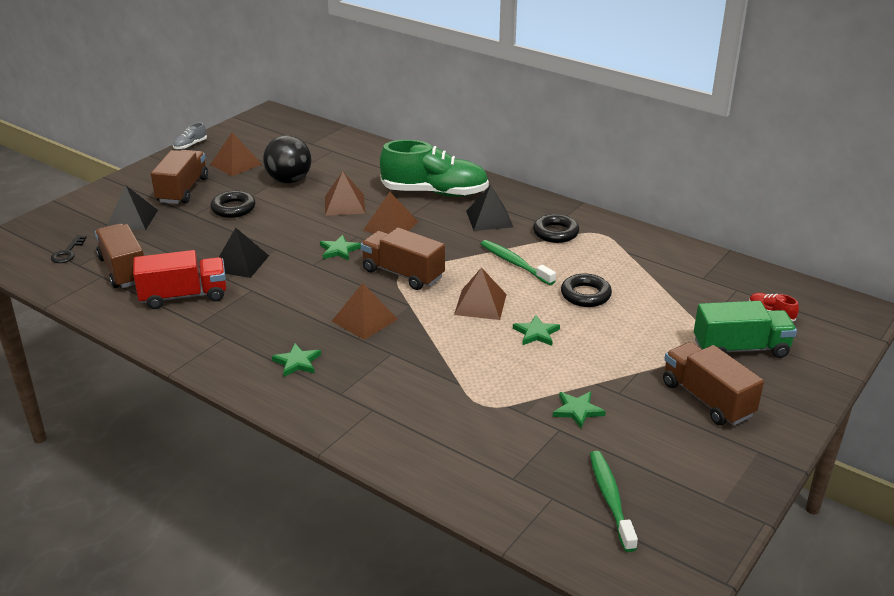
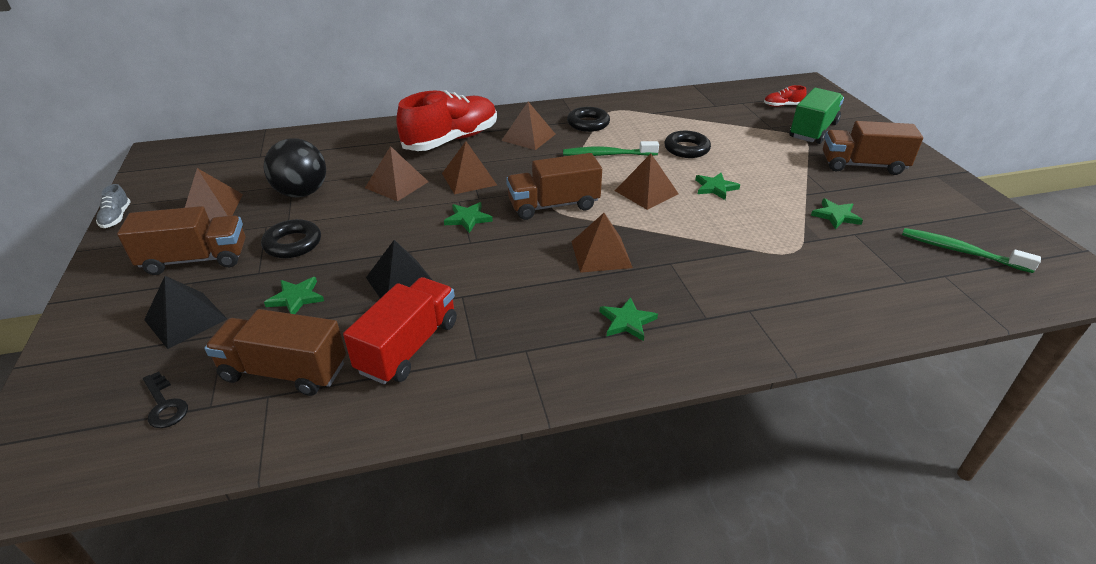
camera: 50 degrees left, 5 degrees up
brown truck [151,150,208,204] -> brown truck turned 120 degrees clockwise [117,206,245,275]
green shoe [380,140,489,197] -> red shoe [396,90,497,151]
black pyramid [466,185,513,231] -> brown pyramid [501,102,556,150]
none -> green star [264,277,324,314]

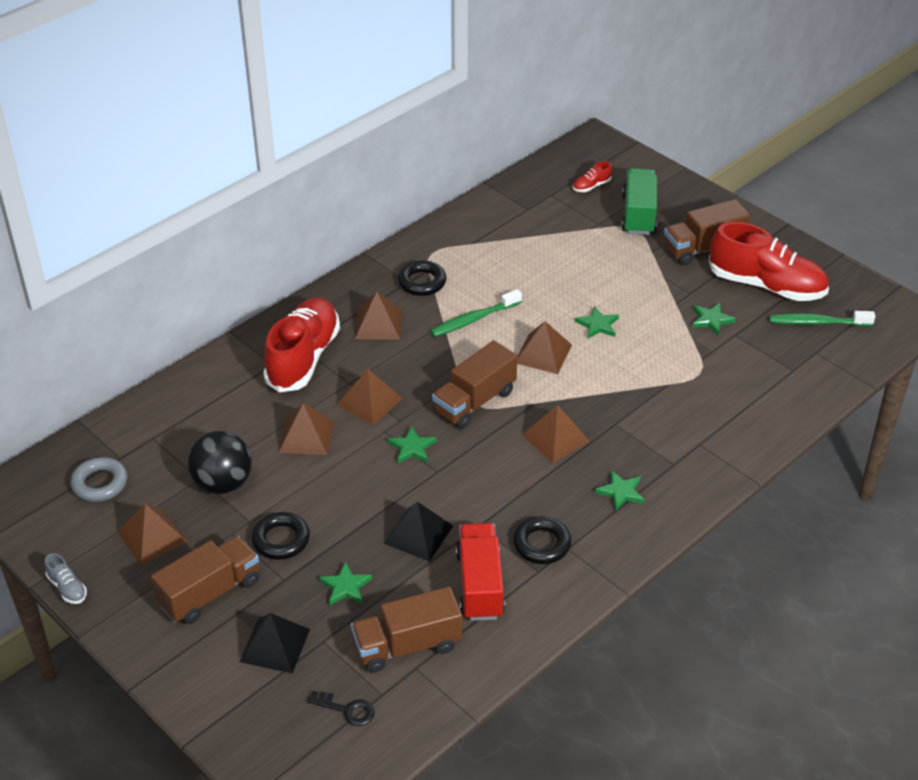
camera: 30 degrees left, 5 degrees up
black ring [664,131,711,158] -> black ring moved to [513,516,571,564]
none -> grey ring [71,457,127,502]
none -> red shoe [709,222,829,301]

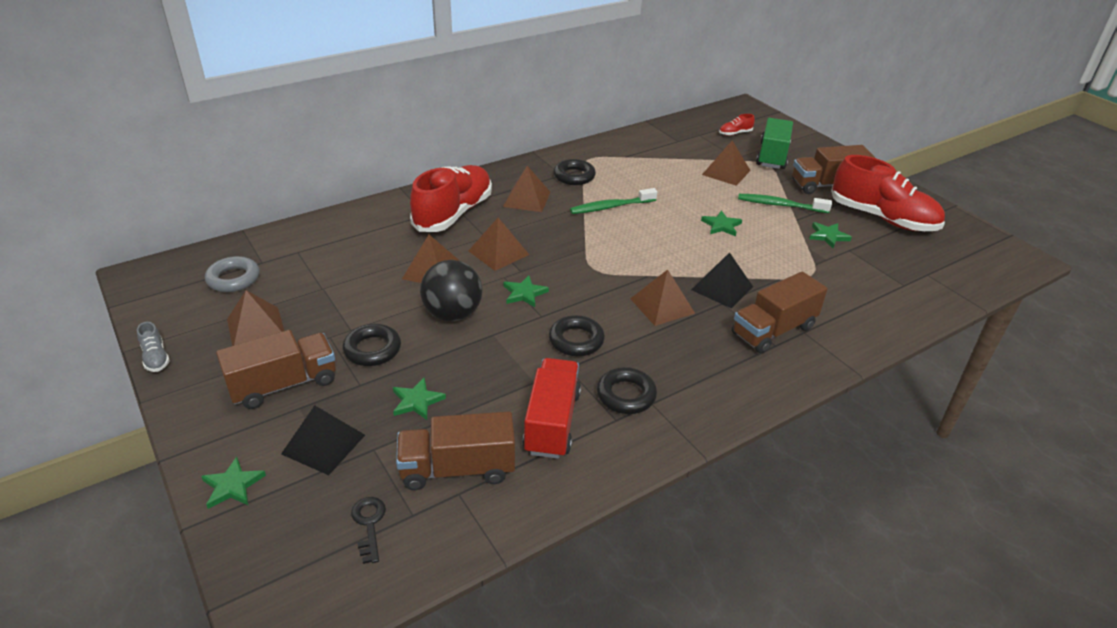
camera: 10 degrees right, 5 degrees down
black ball [188,431,252,494] -> black ball moved to [420,260,482,322]
black key [307,691,375,726] -> black key turned 135 degrees counterclockwise [351,497,386,564]
black pyramid [383,502,453,562] -> black pyramid moved to [691,252,753,308]
brown truck [432,340,517,429] -> brown truck moved to [732,271,828,354]
brown pyramid [517,321,572,374] -> brown pyramid moved to [702,141,751,186]
green star [595,470,645,511] -> green star moved to [201,457,266,509]
green toothbrush [769,311,875,326] -> green toothbrush moved to [738,194,832,213]
none -> black ring [549,315,605,356]

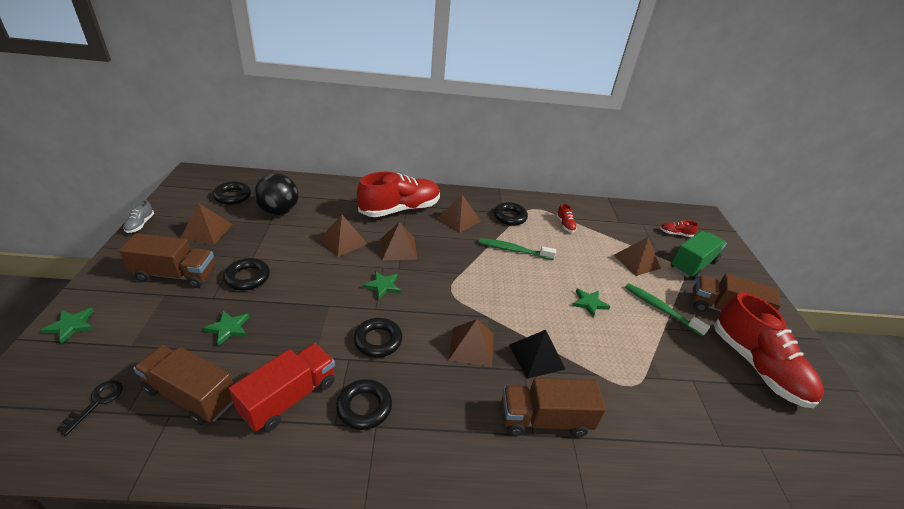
camera: 30 degrees right, 0 degrees up
grey ring [205,256,260,292] -> black ring [213,181,251,205]
black pyramid [281,405,365,475] -> none
black ball [420,260,482,322] -> black ball moved to [254,173,299,215]
green star [809,222,852,248] -> none
none -> red shoe [556,203,577,232]

